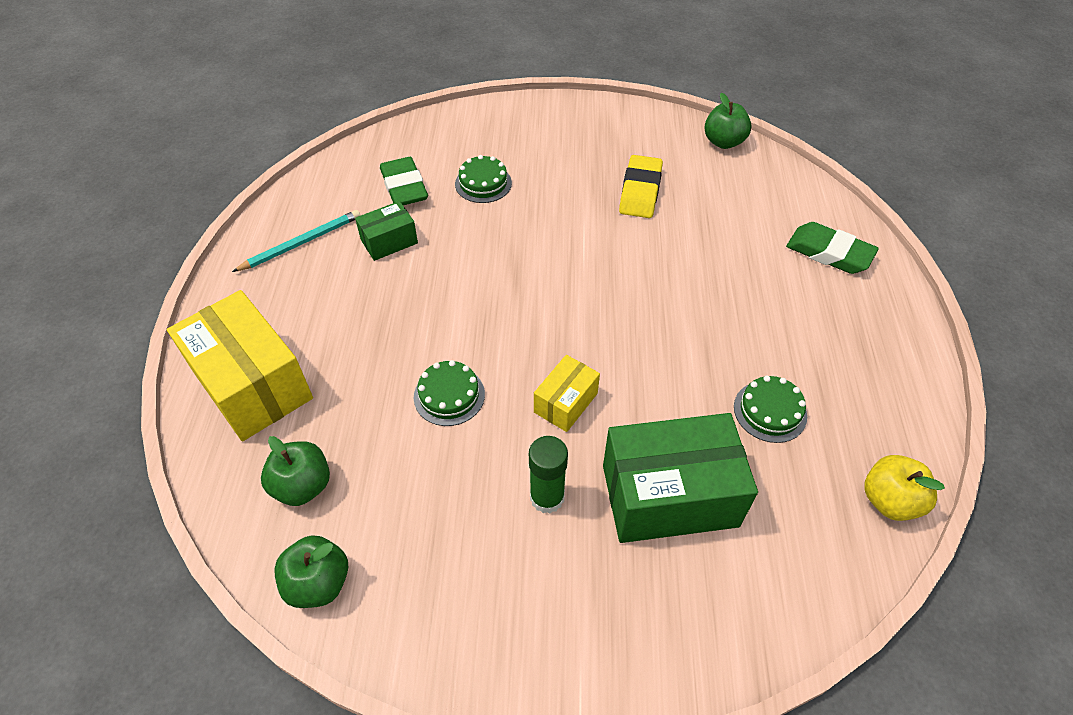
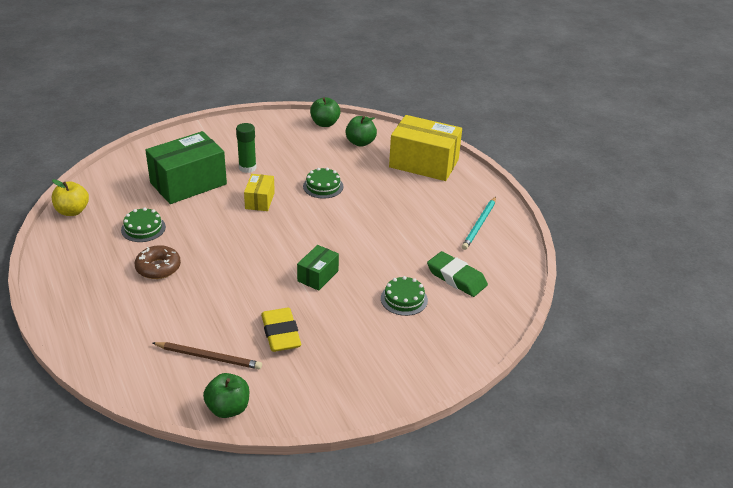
camera: 150 degrees right, 15 degrees down
green box [355,201,418,261] -> green box moved to [297,245,339,291]
green eraser [786,222,879,274] -> none
none -> brown donut [135,245,181,279]
none -> brown pencil [153,342,262,369]

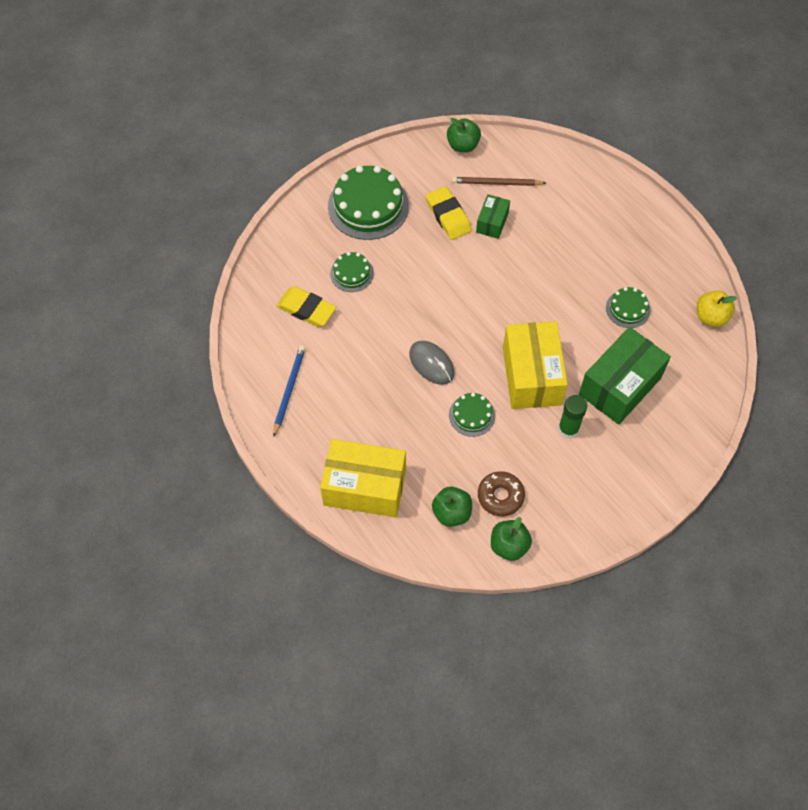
camera: 170 degrees right, 25 degrees up
brown donut [135,245,181,279] -> brown donut moved to [478,471,525,516]
yellow box [244,174,275,211] -> yellow box [503,321,568,409], size x1.97
green box [297,245,339,291] -> green box moved to [476,194,510,239]
green eraser [427,251,488,297] -> yellow eraser [276,286,336,327]
turquoise pencil [462,197,496,250] -> blue pencil [273,345,306,437]
none -> green cake [328,166,409,240]
none -> grey mouse [409,341,455,385]

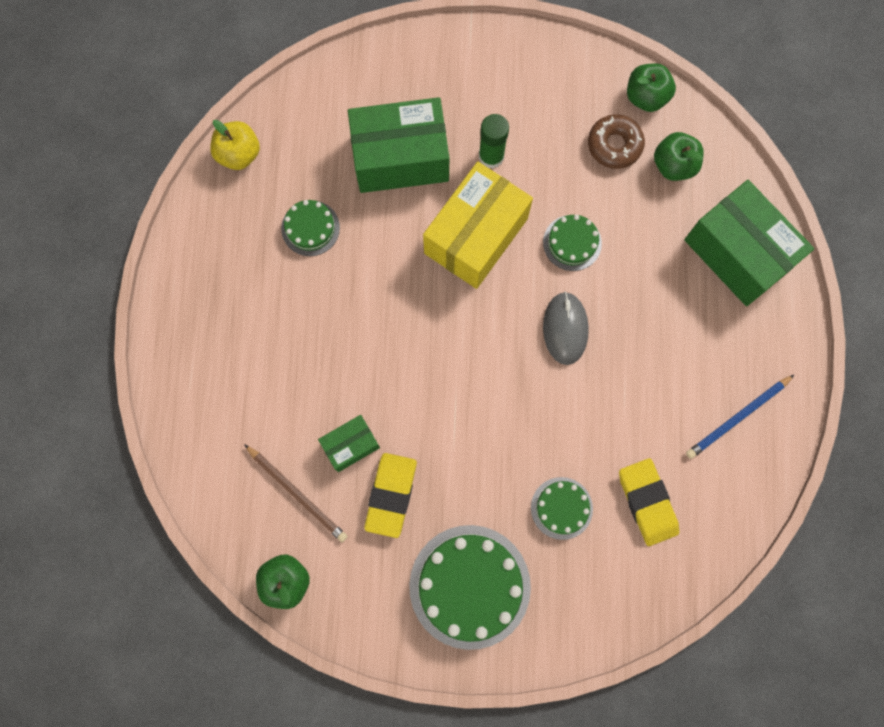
camera: 140 degrees left, 15 degrees up
yellow box [320,439,406,518] -> green box [684,180,814,306]

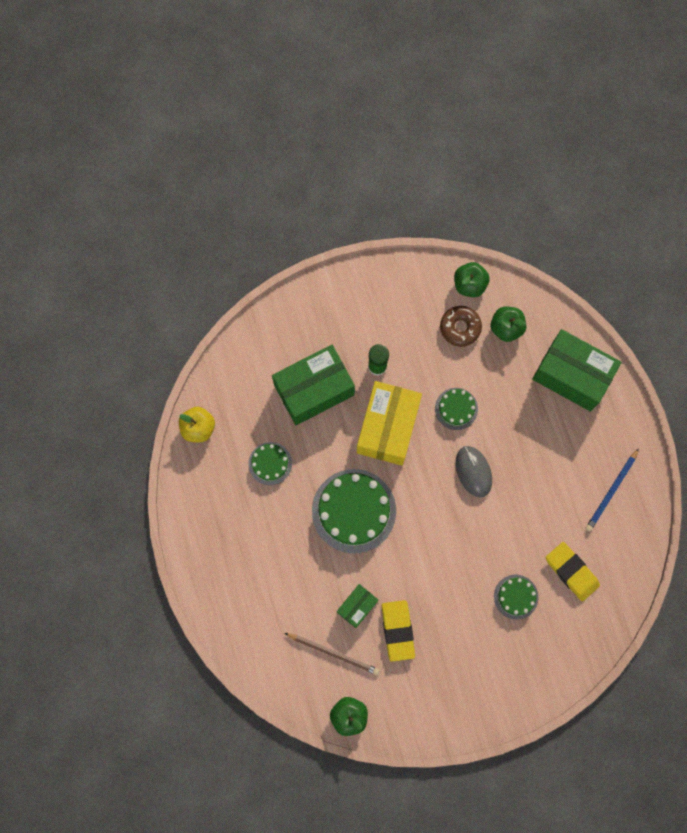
camera: 20 degrees left, 0 degrees up
green cake [409,525,531,650] -> green cake moved to [312,469,396,553]

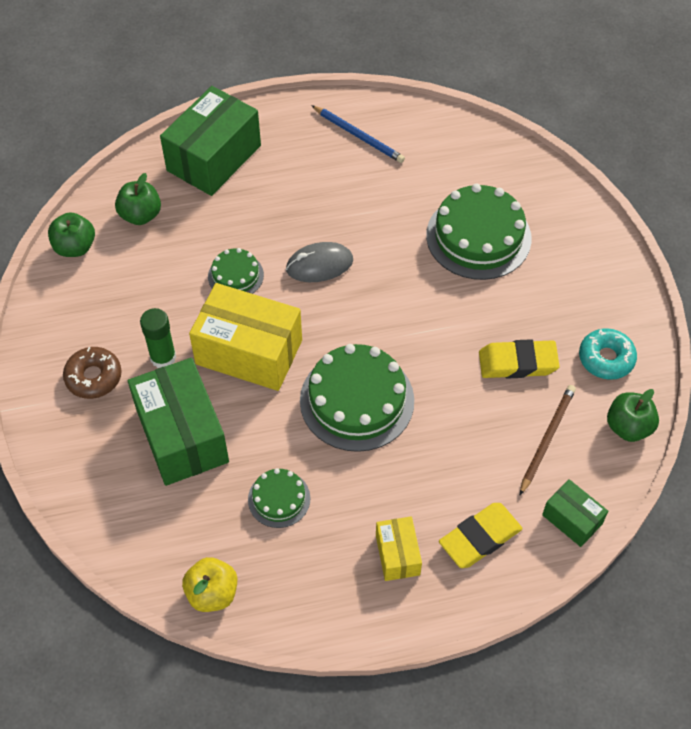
camera: 85 degrees left, 20 degrees down
green box [337,584,378,628] -> green box moved to [542,479,608,547]
brown donut [440,306,482,347] -> brown donut moved to [63,347,122,399]
green cake [494,575,539,620] -> green cake [426,184,532,280], size x1.92
yellow eraser [546,542,600,601] -> yellow eraser moved to [439,503,522,568]
none -> yellow box [376,516,422,581]
none -> turquoise donut [579,328,637,380]

